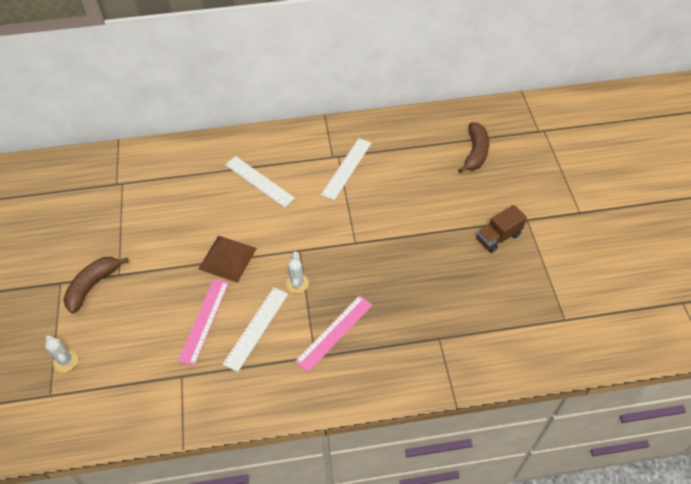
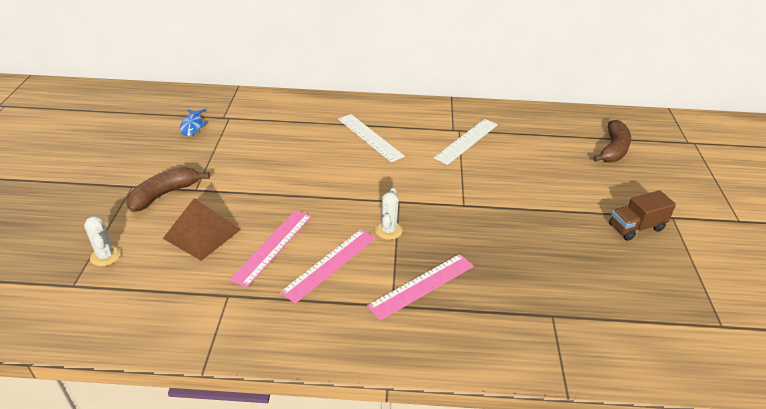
camera: 10 degrees right, 15 degrees down
brown pyramid [198,236,257,283] -> brown pyramid moved to [163,198,241,261]
white ruler [223,287,288,372] -> pink ruler [280,229,376,304]
none -> blue fish [180,109,207,136]

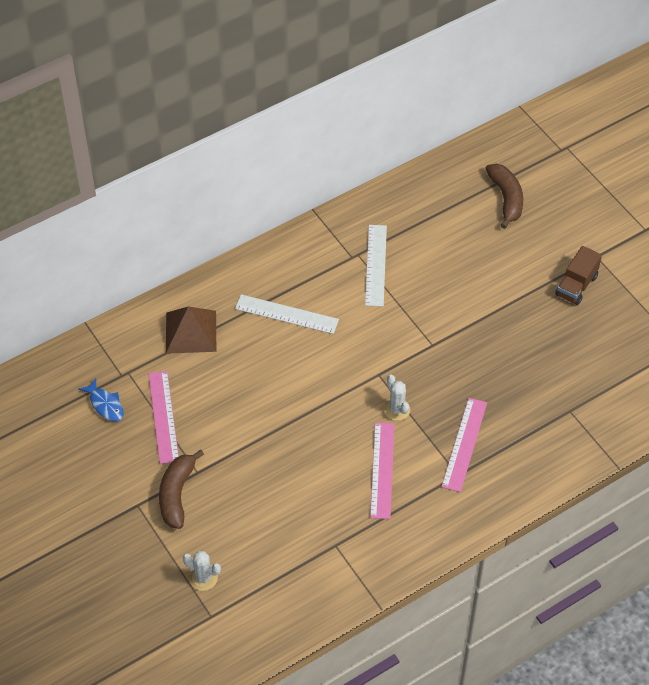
camera: 35 degrees left, 15 degrees up
brown pyramid [163,198,241,261] -> brown pyramid moved to [166,306,216,354]
pink ruler [229,210,312,288] -> pink ruler moved to [148,371,179,464]

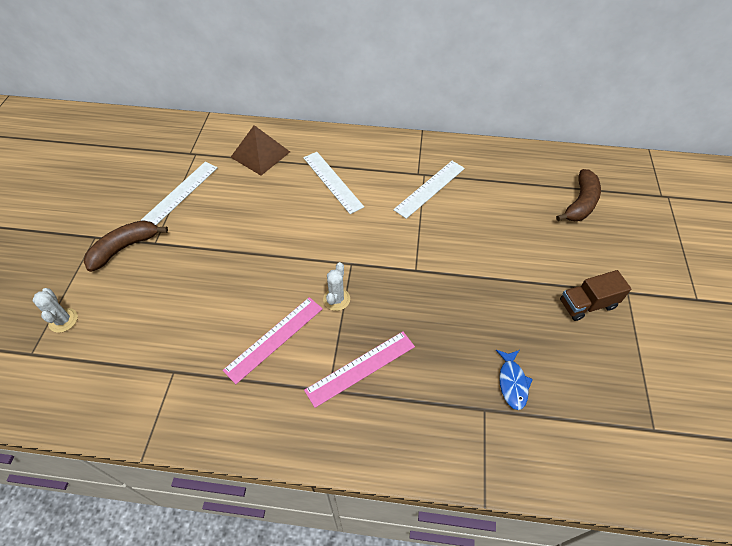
camera: 40 degrees right, 0 degrees up
blue fish [78,378,124,422] -> blue fish moved to [496,350,533,410]
pink ruler [148,371,179,464] -> white ruler [141,162,218,225]

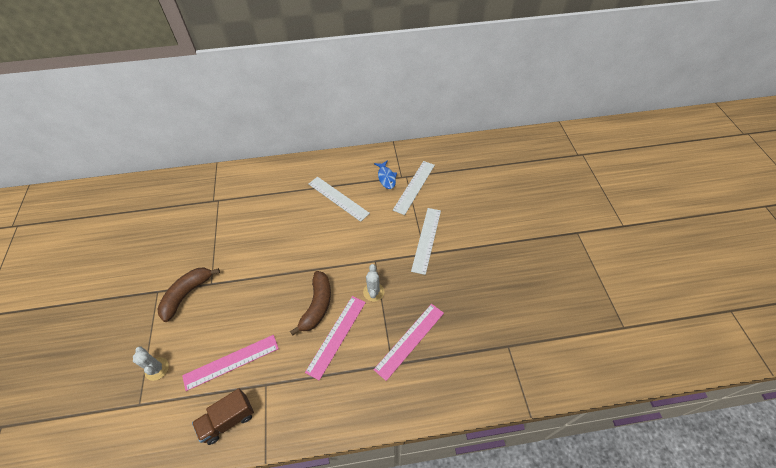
camera: 15 degrees left, 0 degrees up
white ruler [141,162,218,225] -> white ruler moved to [411,208,441,275]
brown pyramid [231,125,290,176] -> none
blue fish [496,350,533,410] -> blue fish moved to [374,160,397,189]
brown banana [556,169,601,221] -> brown banana moved to [290,271,331,336]
brown truck [560,270,631,321] -> brown truck moved to [192,388,254,445]
none -> pink ruler [182,335,279,391]

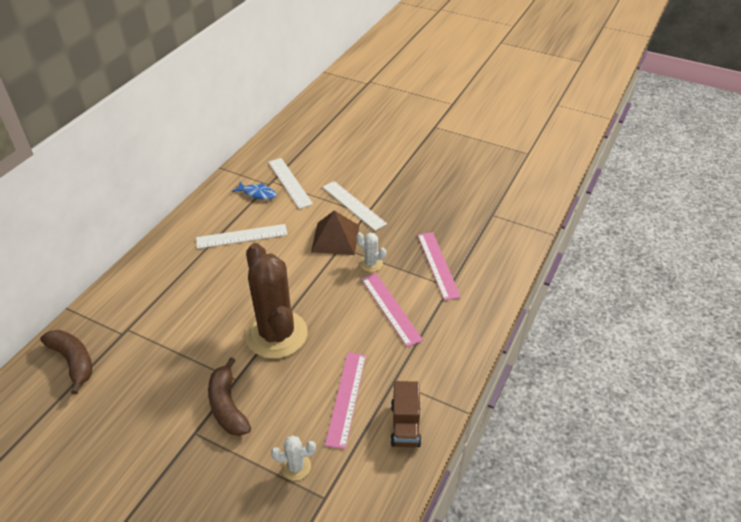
camera: 55 degrees left, 10 degrees down
brown banana [290,271,331,336] -> brown banana moved to [40,330,92,394]
none -> brown cactus [245,243,308,359]
none -> brown pyramid [311,210,359,255]

